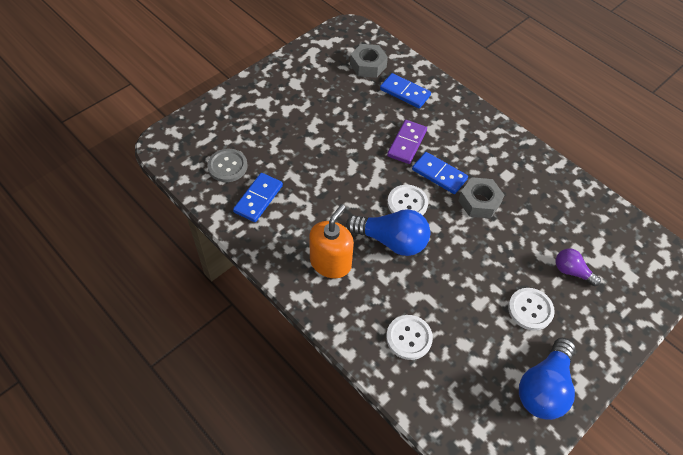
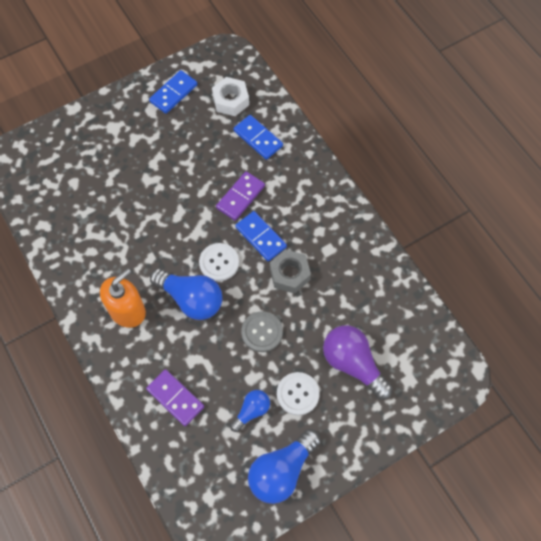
camera: 15 degrees right, 10 degrees up
grey button [207,149,248,182] -> grey button moved to [241,311,283,352]
blue domino [233,173,283,222] -> blue domino moved to [149,70,197,114]
grey nut [350,44,388,78] -> white nut [212,77,249,116]
white button [386,315,433,360] -> purple domino [146,369,204,426]
purple light bulb [556,248,601,286] -> purple light bulb [323,325,393,399], size x1.77
none -> blue light bulb [230,390,270,432]

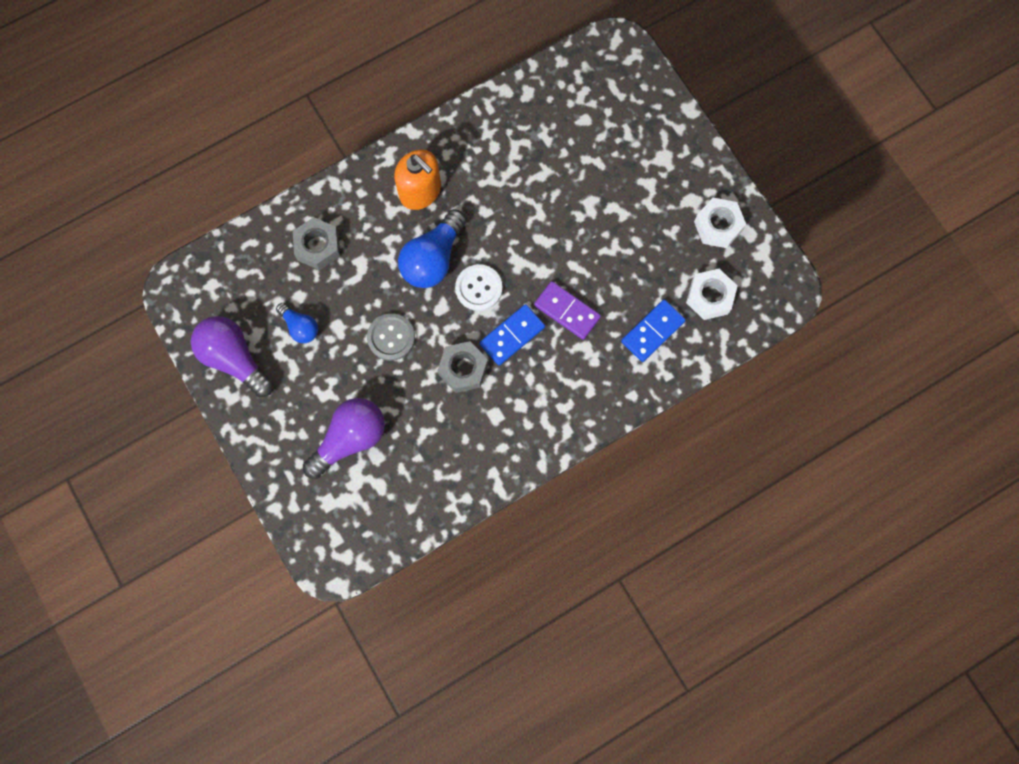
camera: 90 degrees right, 10 degrees up
purple domino [146,369,204,426] -> grey nut [293,217,340,270]
blue domino [149,70,197,114] -> white nut [694,198,746,248]
blue light bulb [248,429,321,504] -> purple light bulb [191,316,273,397]
white button [277,372,320,415] -> none

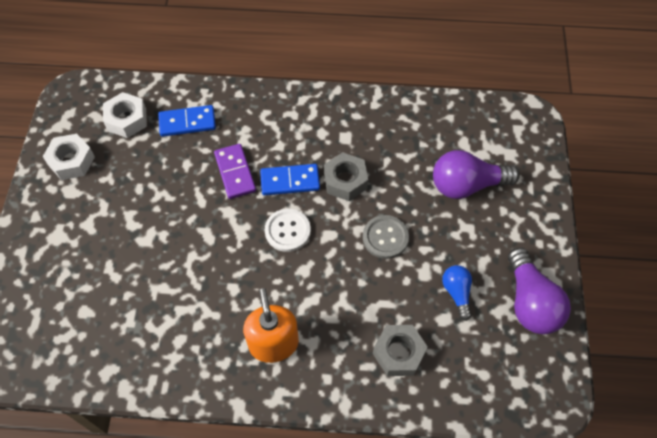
camera: 145 degrees left, 15 degrees down
blue light bulb [398,209,466,288] -> none

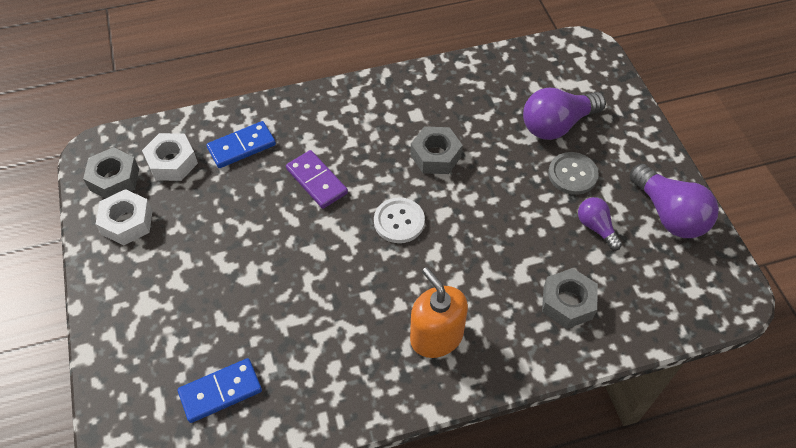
camera: 20 degrees left, 5 degrees down
blue domino [260,164,320,195] -> blue domino moved to [178,358,262,423]
grey button [363,215,409,259] -> grey button moved to [548,152,599,195]
blue light bulb [442,265,472,321] -> purple light bulb [578,197,622,250]
none -> grey nut [83,147,139,198]

